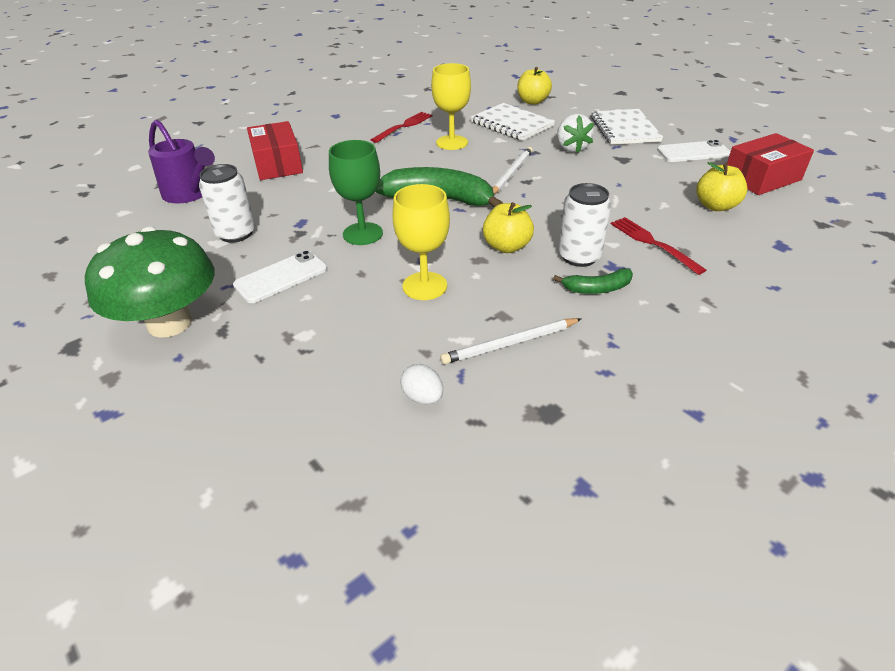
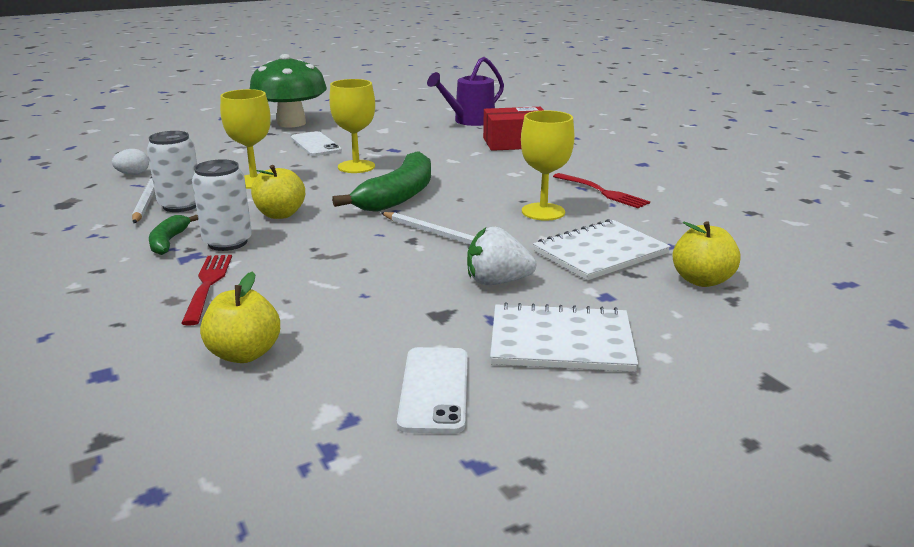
camera: 100 degrees right, 15 degrees down
white can [199,164,255,243] -> white can moved to [147,131,197,212]
green goblet [329,140,383,245] -> yellow goblet [329,79,375,173]
red fork [611,217,706,275] -> red fork turned 75 degrees counterclockwise [181,255,232,326]
red box [727,133,814,195] -> none

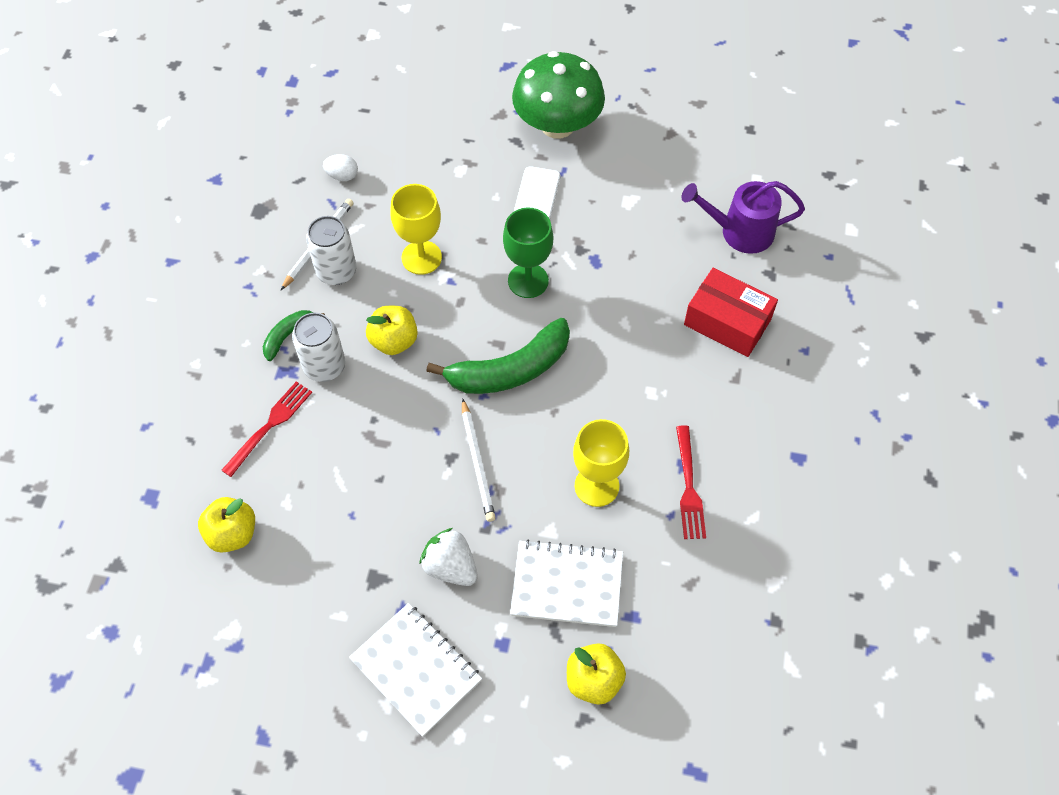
camera: 40 degrees right, 35 degrees up
yellow goblet [329,79,375,173] -> green goblet [503,207,553,298]
white phone [397,347,468,434] -> none

